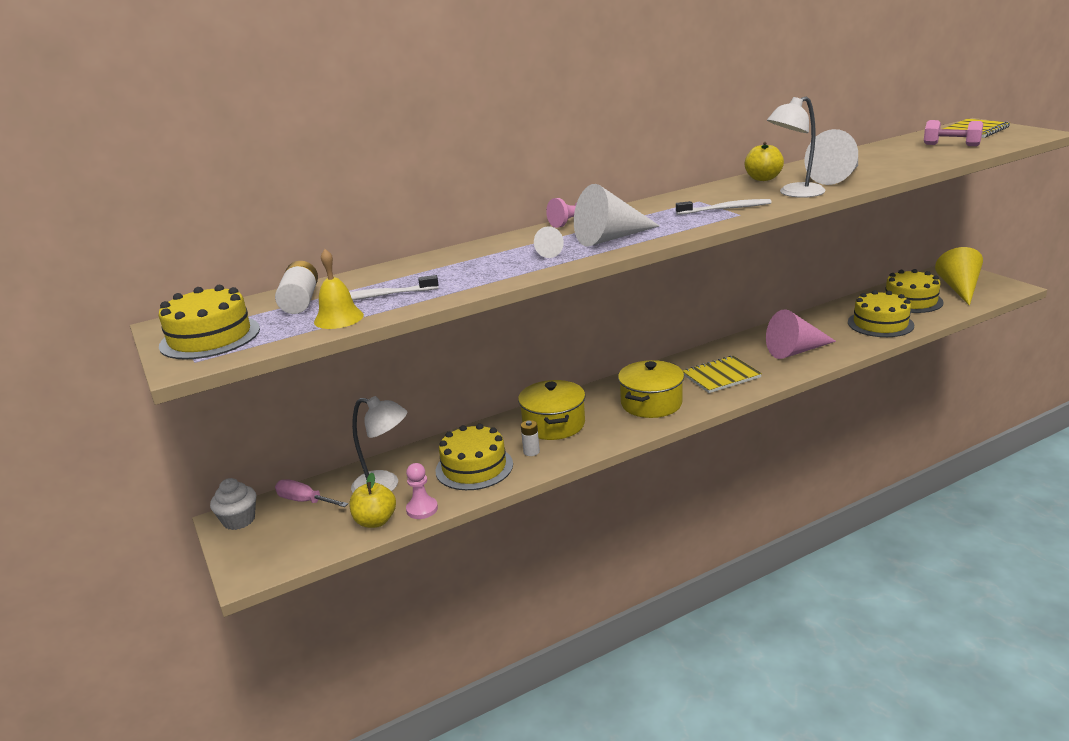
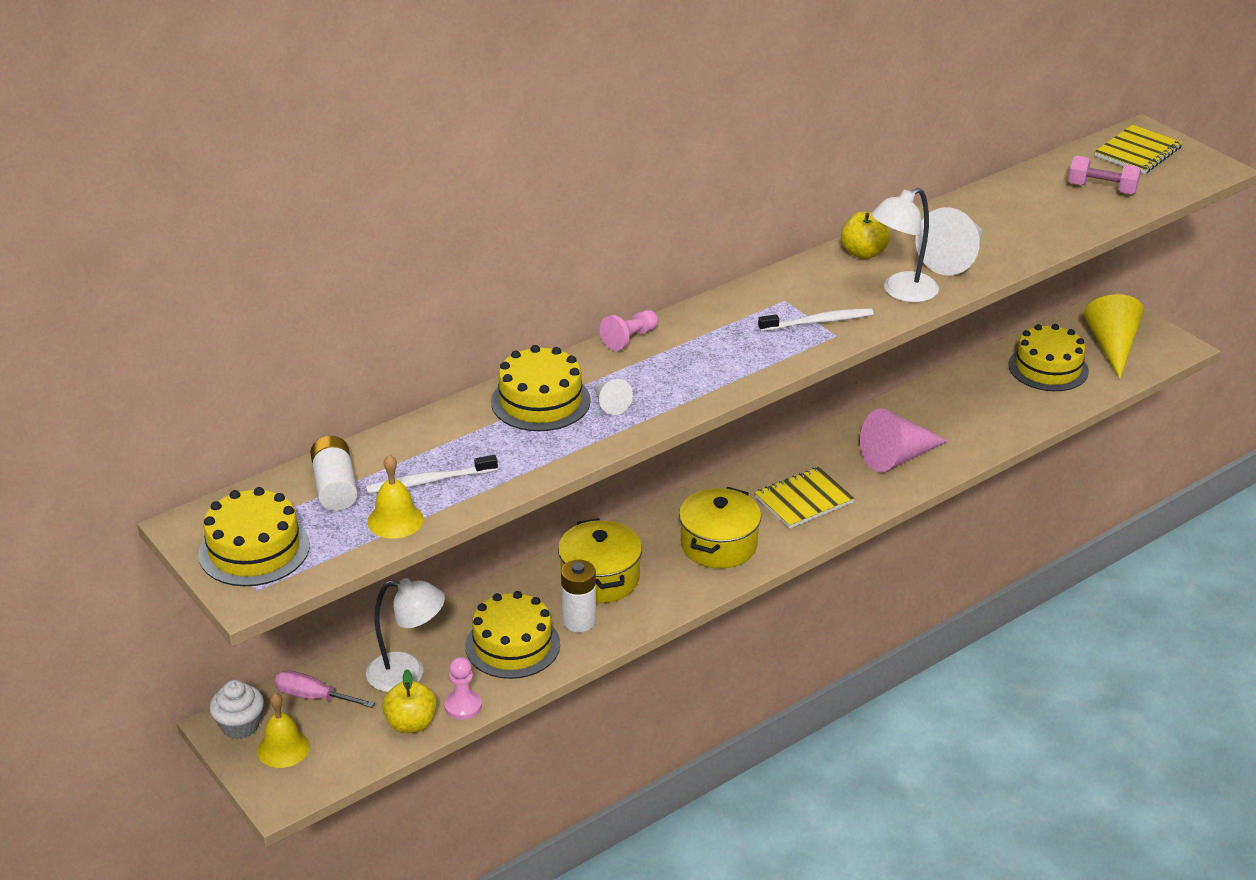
camera: 10 degrees left, 10 degrees up
white battery [521,420,540,456] -> white battery [561,560,596,632], size x1.70
white cone [574,184,659,247] -> none
yellow cake [848,290,914,337] -> yellow cake moved to [491,345,591,431]
none -> yellow bell [257,693,310,768]

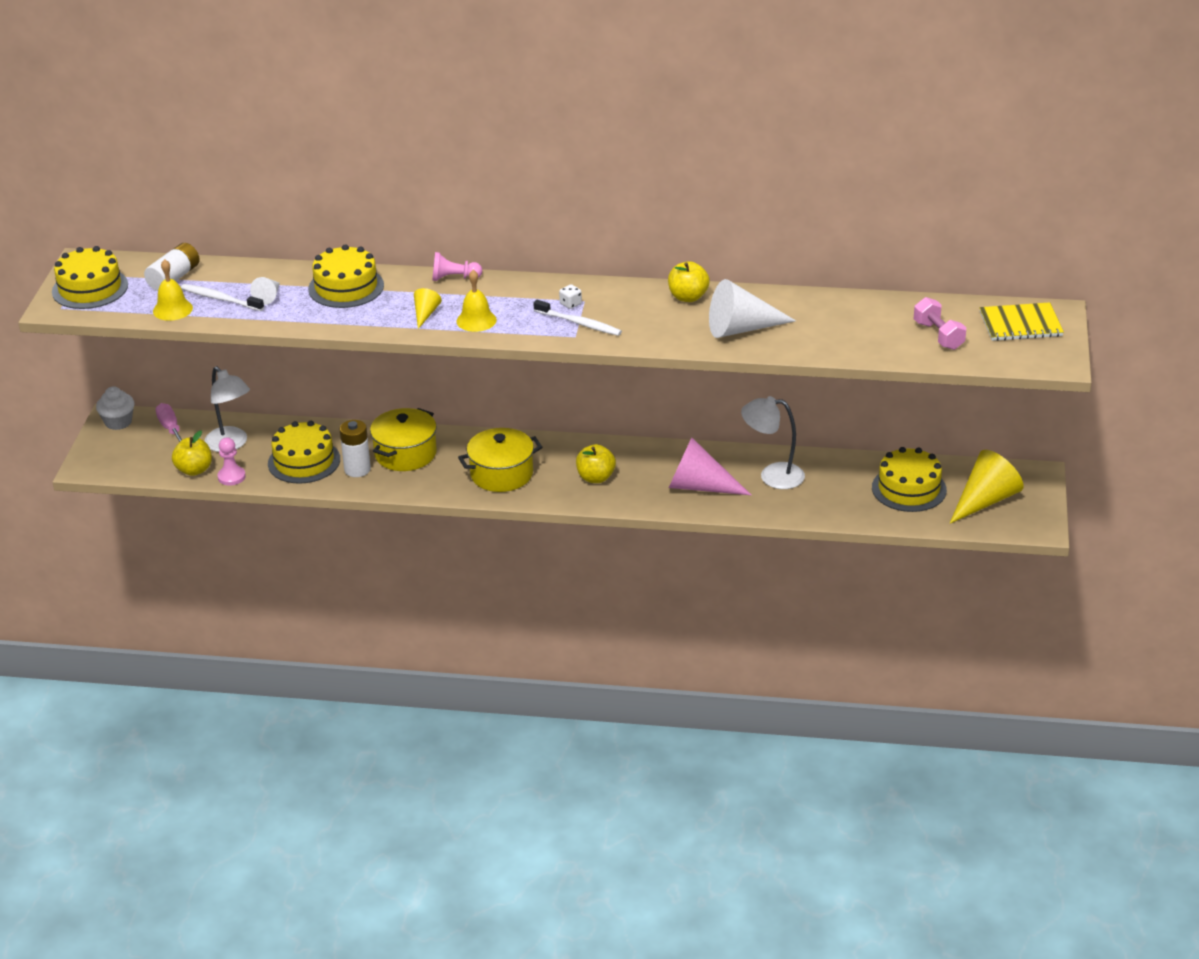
camera: 45 degrees right, 0 degrees up
yellow bell [257,693,310,768] -> yellow bell moved to [456,270,497,332]
white cone [594,379,633,415] -> white cone moved to [250,277,280,305]
yellow notebook [755,467,855,529] -> yellow apple [576,444,616,483]
white lamp [871,188,939,303] -> white lamp moved to [741,396,805,489]
none -> yellow cone [414,288,442,329]
none -> white dice [559,284,582,309]

